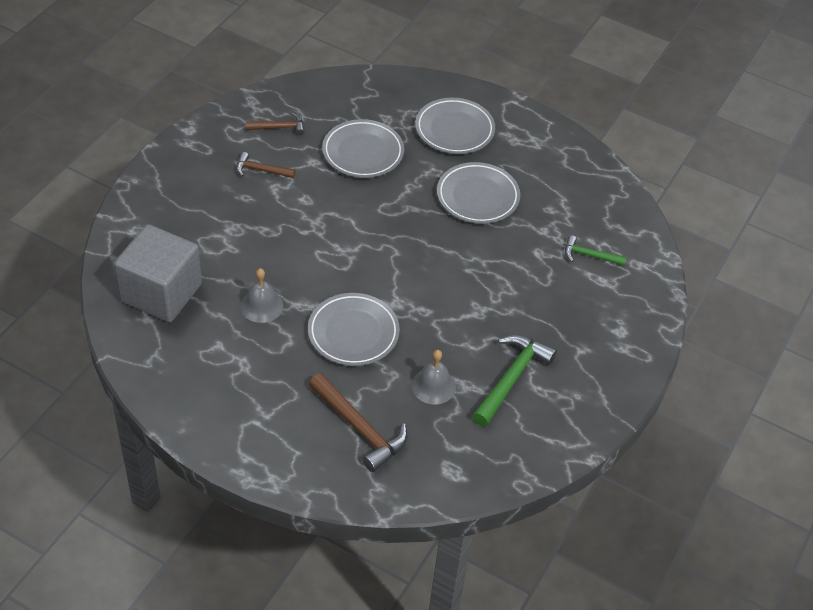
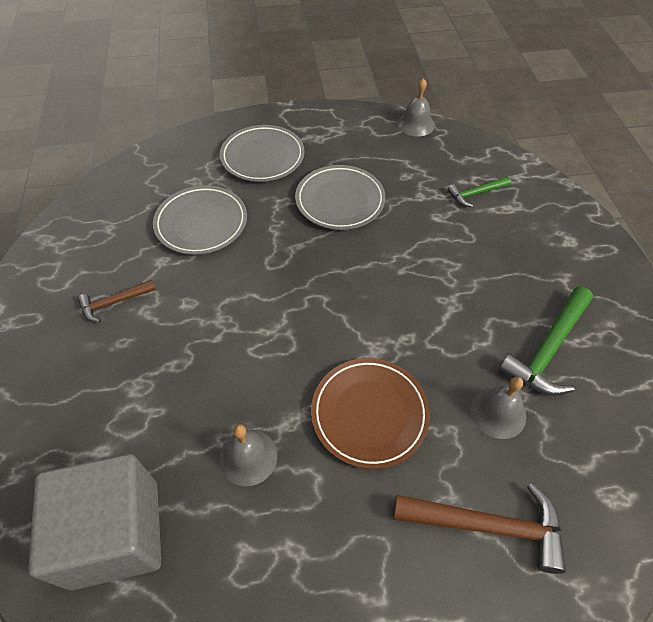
camera: 35 degrees left, 5 degrees up
brown hammer [246,113,304,135] -> none
grey plate [308,293,400,366] -> brown plate [311,358,430,469]
green hammer [472,335,557,426] -> green hammer turned 135 degrees counterclockwise [498,287,593,396]
none -> grey bell [397,78,435,136]

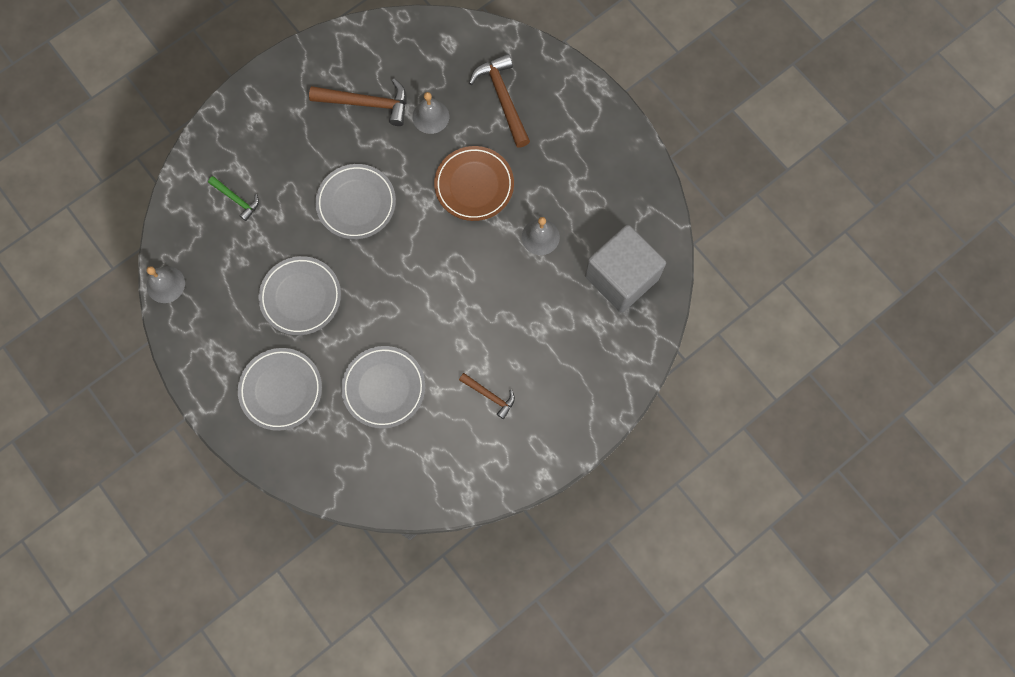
camera: 120 degrees left, 20 degrees up
green hammer [498,287,593,396] -> brown hammer [309,78,407,126]
none -> grey plate [315,164,396,239]

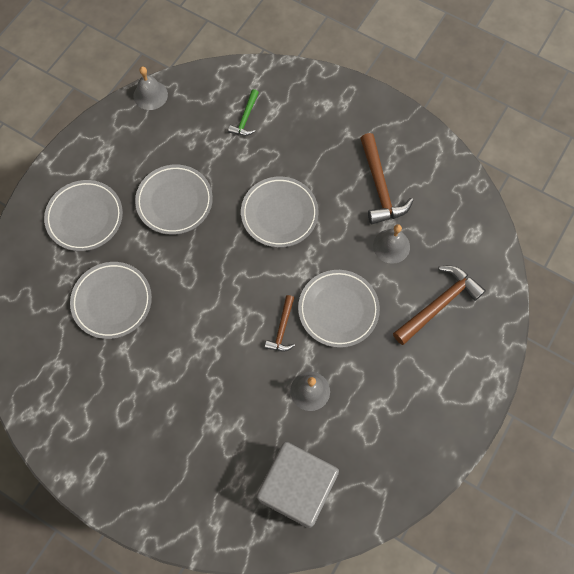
camera: 70 degrees right, 5 degrees down
brown plate [434,146,514,221] -> grey plate [298,270,380,348]
brown hammer [459,373,515,419] -> brown hammer moved to [265,295,295,352]

